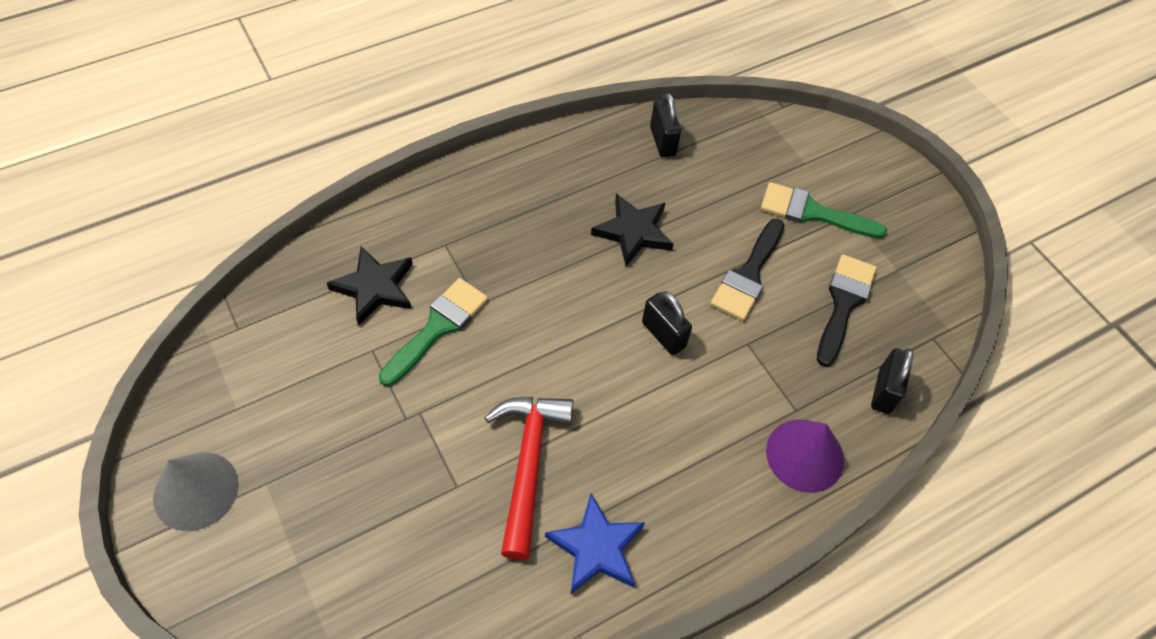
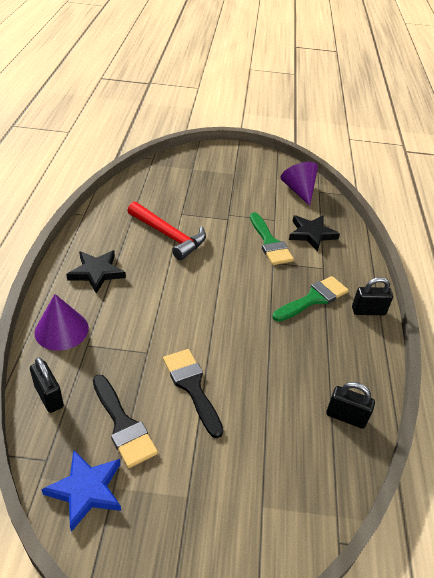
camera: 125 degrees right, 15 degrees down
grey cone [153,452,239,531] -> none
blue star [545,494,645,594] -> blue star moved to [41,450,121,532]
black star [591,193,674,266] -> black star moved to [66,250,126,294]
black padlock [642,291,692,355] -> black padlock moved to [352,277,393,315]
green brush [761,182,887,239] -> green brush moved to [273,276,349,322]
none -> purple cone [280,162,318,206]

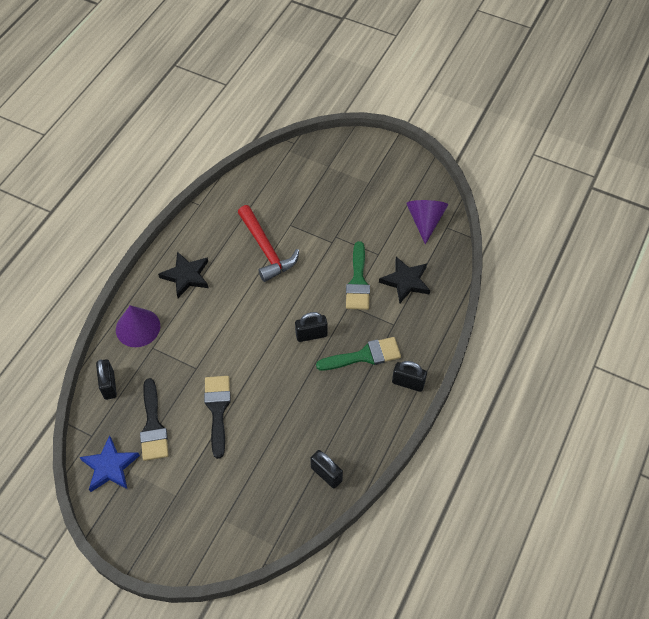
camera: 25 degrees right, 15 degrees up
none -> black padlock [295,312,328,342]

